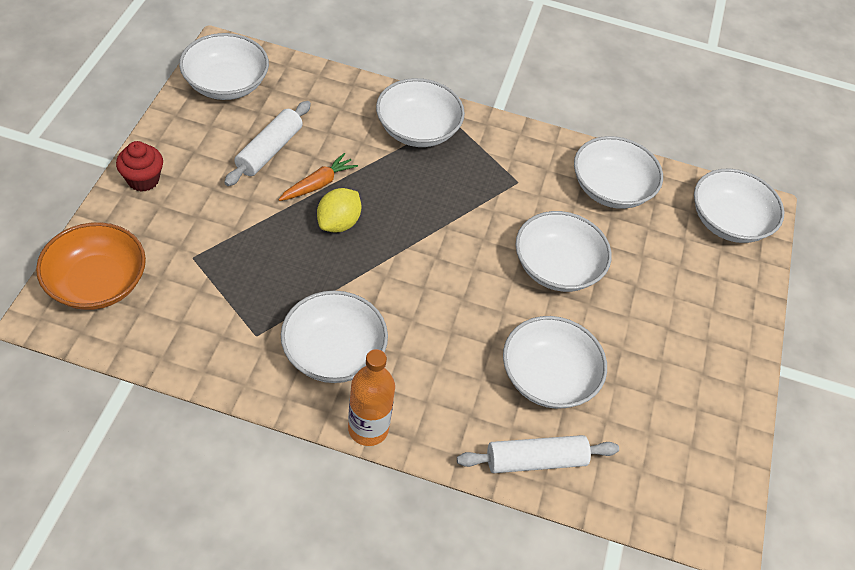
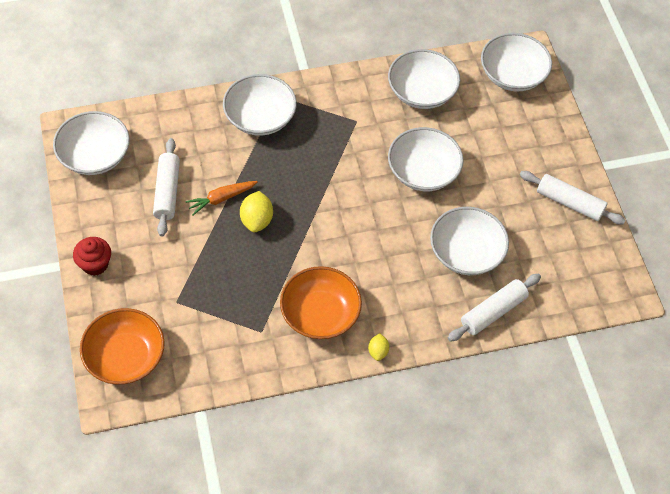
camera: 25 degrees left, 5 degrees up
orange carrot [278,153,358,201] -> orange carrot turned 135 degrees counterclockwise [185,181,258,215]
white bowl [281,291,388,383] -> orange bowl [280,266,362,339]
orange bottle [348,349,395,446] -> yellow lemon [368,333,389,361]
none -> white rolling pin [520,171,626,225]

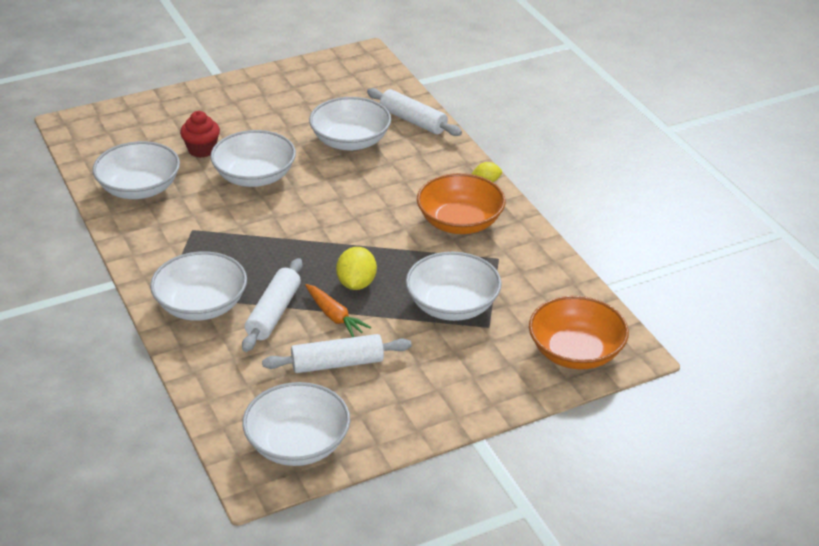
camera: 100 degrees left, 20 degrees down
red cupcake [73,237,111,276] -> red cupcake moved to [180,111,220,158]
yellow lemon [240,191,273,233] -> yellow lemon turned 75 degrees counterclockwise [336,247,377,290]
white bowl [481,33,552,91] -> white bowl moved to [406,252,502,321]
white rolling pin [520,171,626,225] -> white rolling pin moved to [242,258,302,352]

